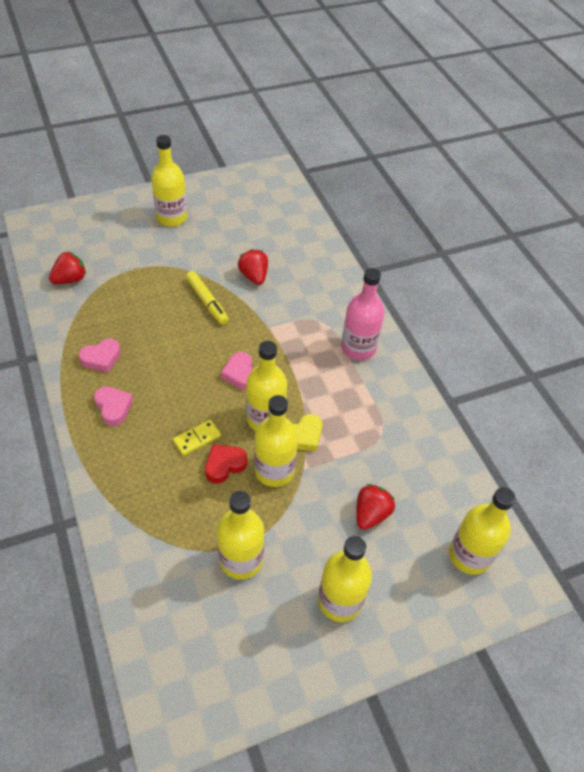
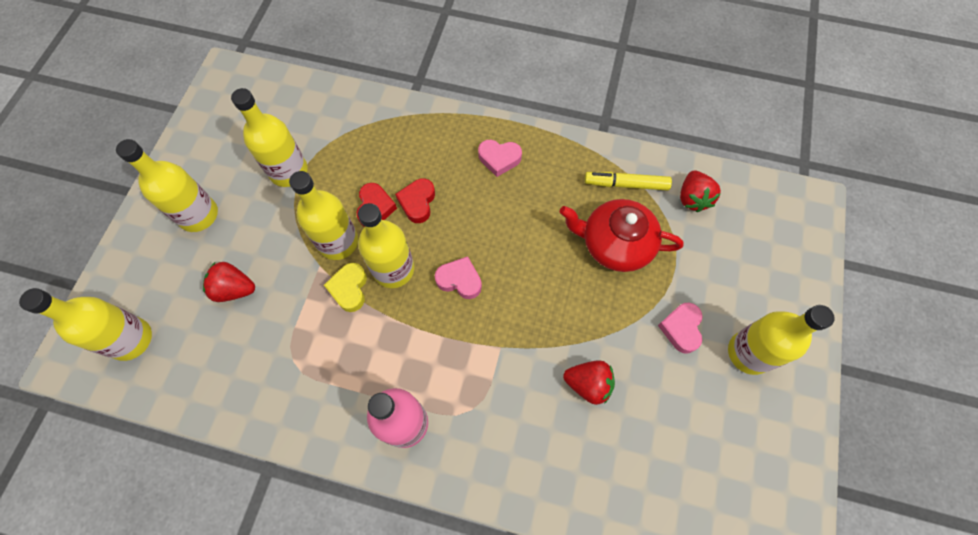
camera: 130 degrees right, 15 degrees up
pink heart [78,338,121,372] -> pink heart moved to [658,303,703,354]
yellow domino [173,420,221,456] -> red heart [395,178,435,223]
yellow marker [186,271,229,325] -> yellow marker moved to [584,172,672,190]
red strawberry [356,484,395,530] -> red strawberry turned 120 degrees clockwise [203,262,255,302]
none -> red teapot [560,199,683,272]

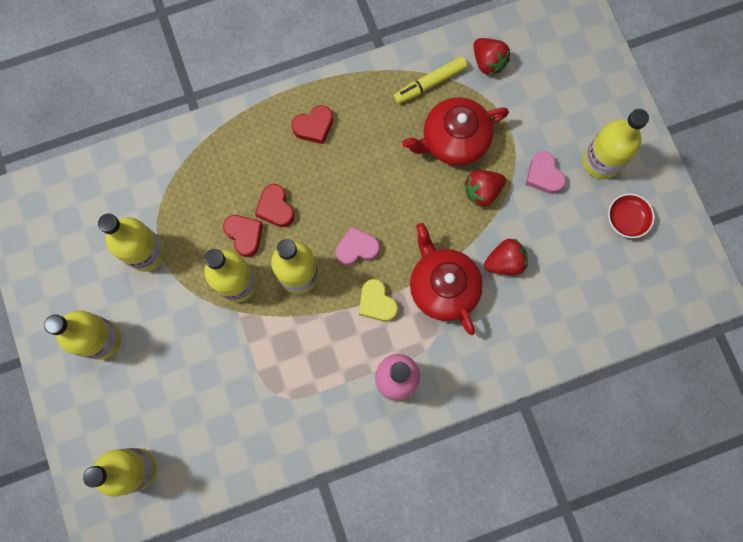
camera: 35 degrees left, 10 degrees up
red strawberry [203,262,255,302] -> red strawberry moved to [464,170,506,207]
yellow heart [324,263,367,312] -> yellow heart moved to [359,279,398,321]
pink heart [478,140,522,177] -> red heart [291,105,333,144]
none -> red teapot [410,223,483,335]
none -> red bowl [608,194,654,238]

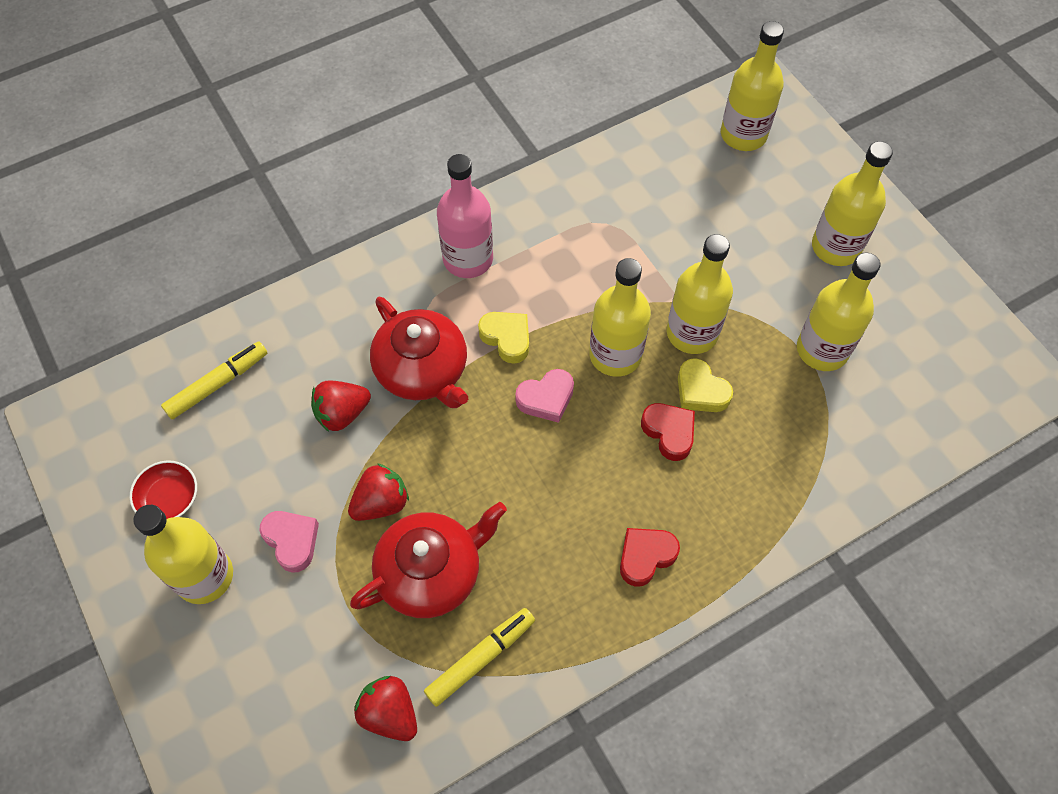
camera: 170 degrees right, 15 degrees down
red heart [223,215,263,257] -> yellow heart [678,358,733,412]
none -> yellow marker [161,342,267,419]

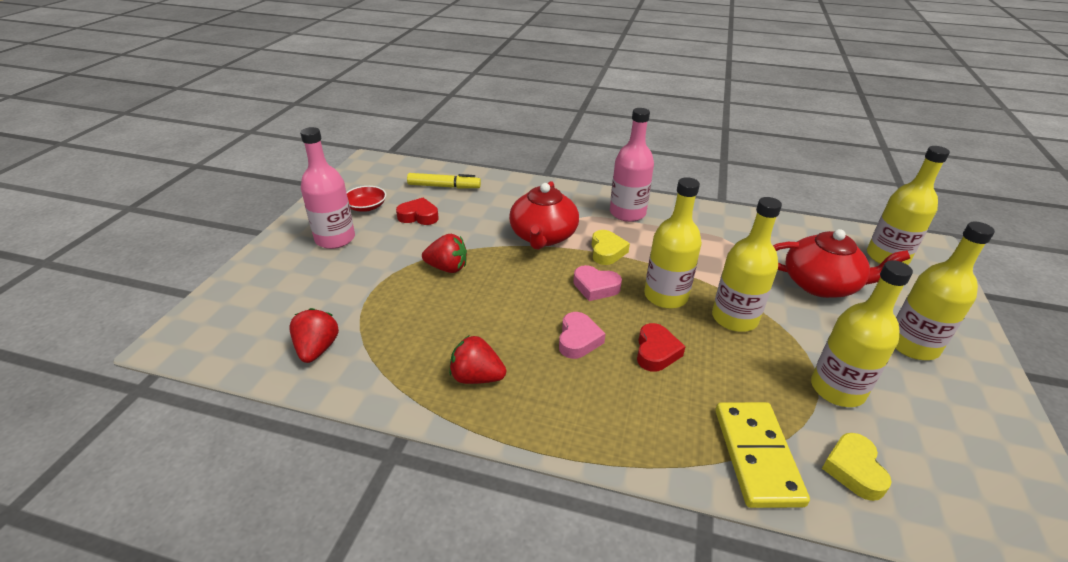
camera: 45 degrees right, 25 degrees down
yellow bottle [133,505,233,604] -> pink bottle [300,127,355,249]
pink heart [259,511,319,573] -> pink heart moved to [559,312,606,359]
red strawberry [311,380,371,432] -> red strawberry moved to [449,336,506,384]
red teapot [350,502,507,618] -> red teapot moved to [773,229,910,298]
yellow marker [424,608,535,707] -> none
red heart [620,528,680,587] -> red heart moved to [396,198,439,225]
yellow heart [678,358,733,412] -> yellow heart moved to [822,433,892,501]
none -> yellow domino [716,402,810,508]

